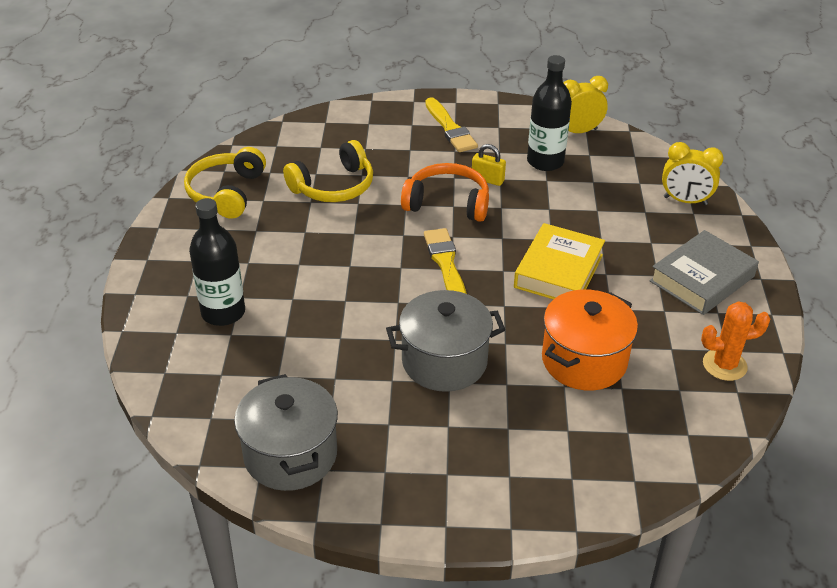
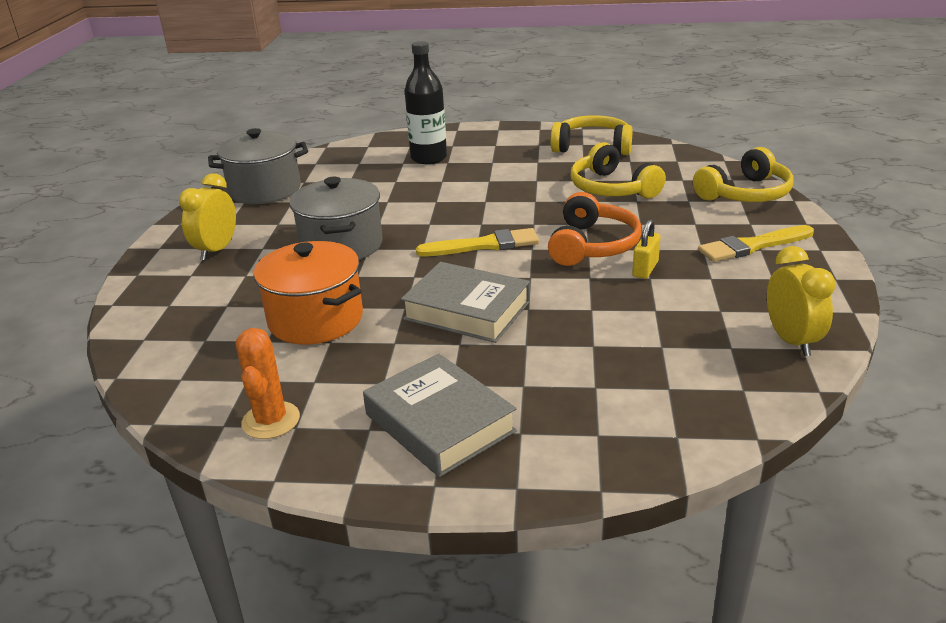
camera: 95 degrees right, 10 degrees down
yellow book [514,223,605,299] -> grey book [401,262,530,343]
black bottle [527,55,572,171] -> none
yellow clock [662,142,724,205] -> yellow clock moved to [179,173,236,260]
none -> yellow headphones [693,147,793,202]

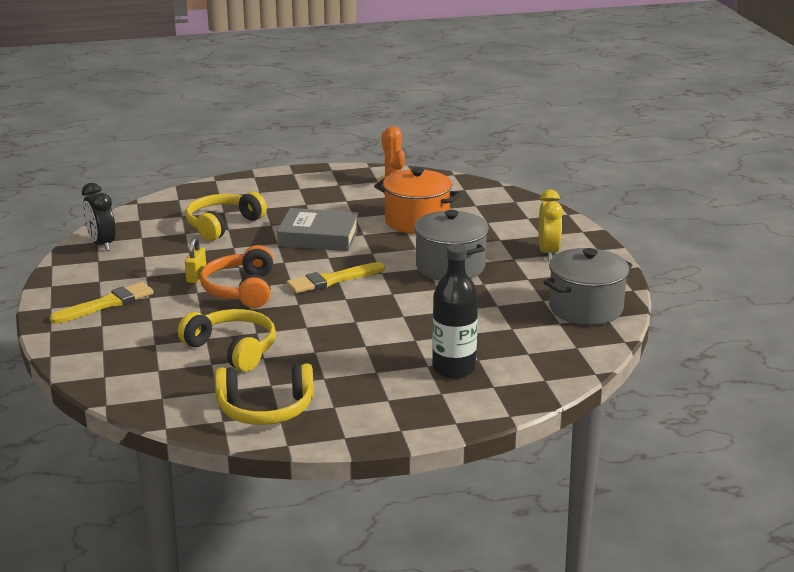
camera: 160 degrees right, 5 degrees down
grey book [363,353,517,477] -> none
yellow headphones [693,147,793,202] -> yellow headphones moved to [185,192,267,241]
yellow clock [767,246,836,356] -> black clock [82,183,116,251]

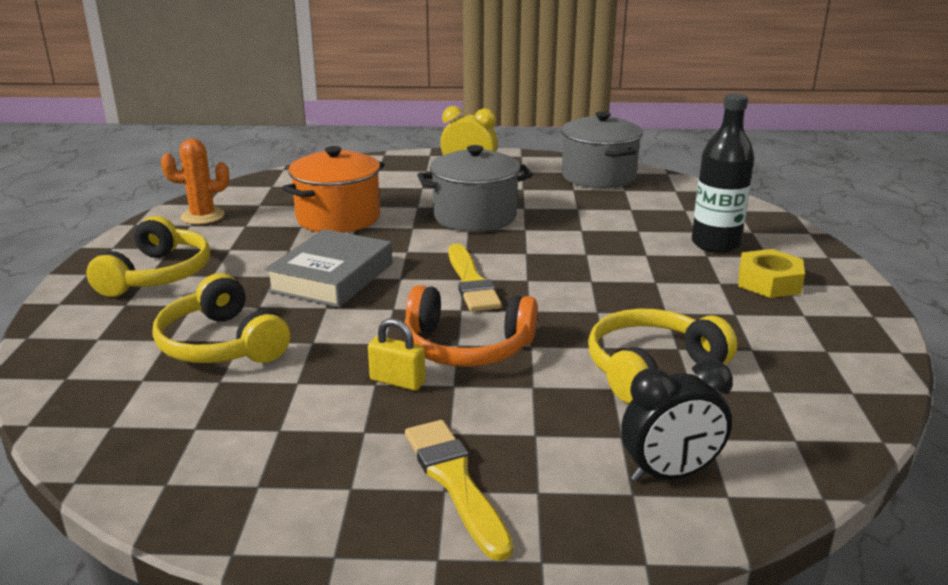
camera: 75 degrees left, 0 degrees up
black clock [82,183,116,251] -> black clock moved to [621,359,733,482]
yellow headphones [215,363,314,425] -> yellow headphones moved to [86,216,210,297]
none -> yellow nut [738,249,805,298]

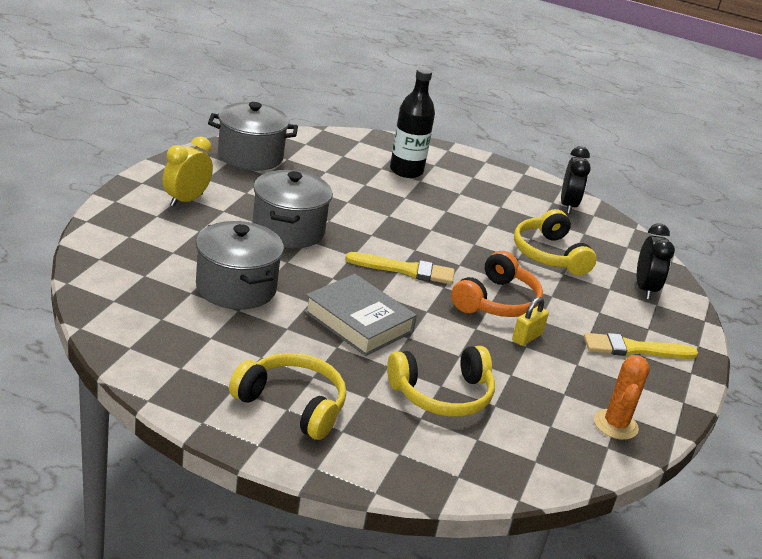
camera: 75 degrees left, 5 degrees up
orange cactus [161,139,229,224] -> orange cactus moved to [594,355,650,440]
orange pot [282,146,385,233] -> grey pot [196,221,284,309]
yellow nut [738,249,805,298] -> none
none -> black clock [561,146,591,214]

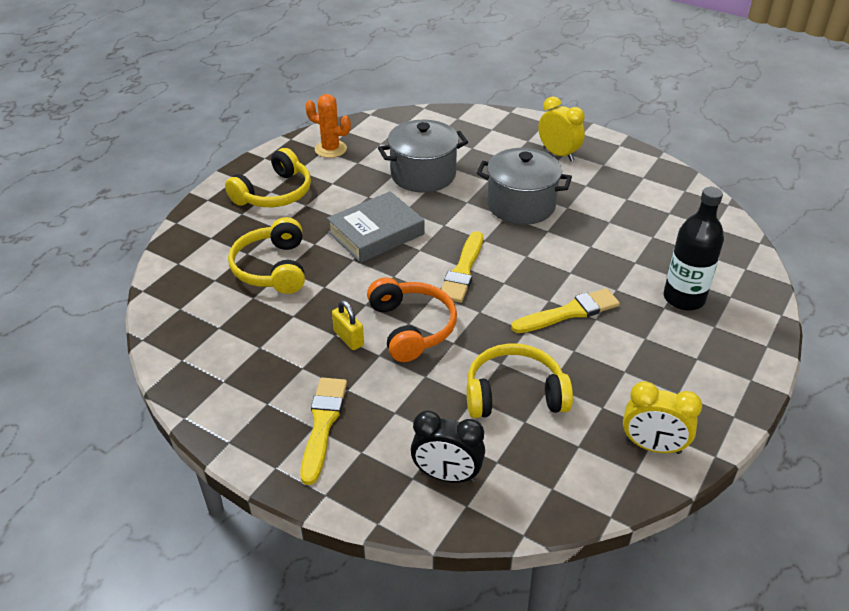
camera: 105 degrees right, 10 degrees up
grey pot [208,102,298,171] -> none
orange headphones [451,251,543,317] -> orange headphones turned 150 degrees counterclockwise [367,277,457,362]
black clock [561,146,591,214] -> yellow clock [623,381,702,454]
orange cactus [594,355,650,440] -> orange cactus moved to [305,94,351,158]
none -> yellow brush [511,288,620,333]

